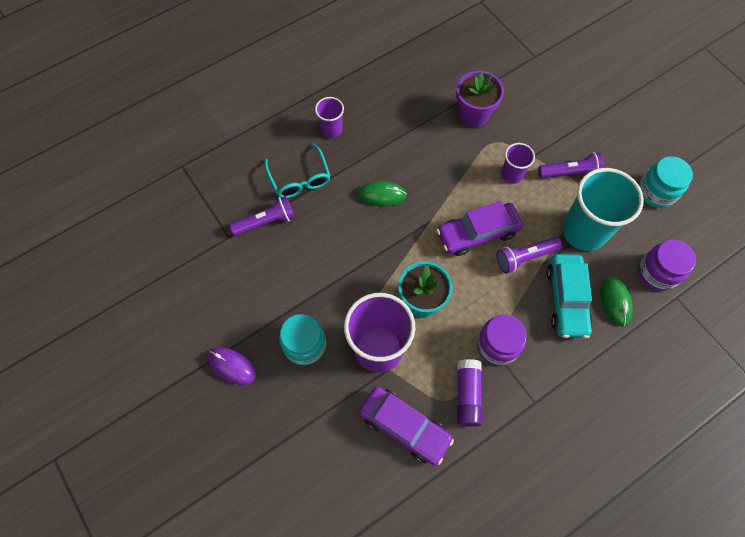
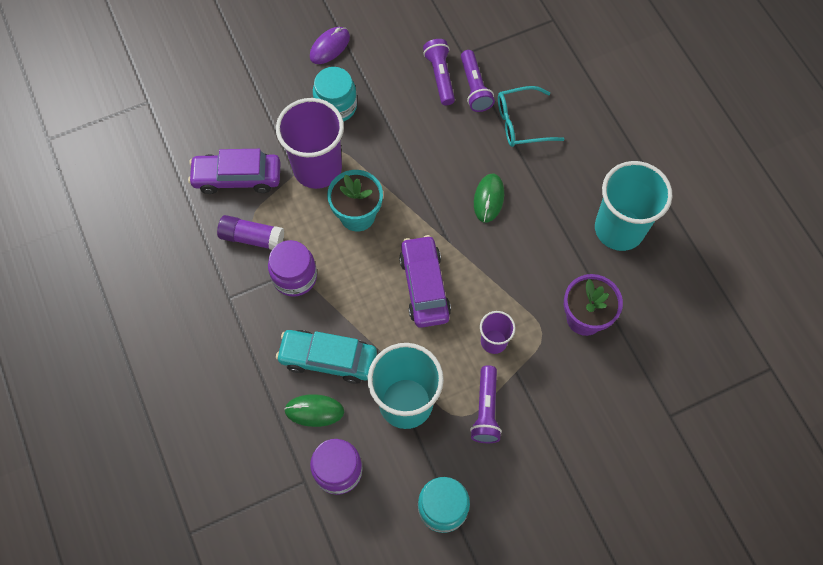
camera: 100 degrees right, 0 degrees up
purple cup [315,97,344,138] -> none
purple car [359,386,454,465] -> purple car turned 45 degrees clockwise [188,149,281,194]
purple flashlight [496,237,562,273] -> purple flashlight moved to [423,39,455,106]
none -> turquoise cup [595,161,673,251]

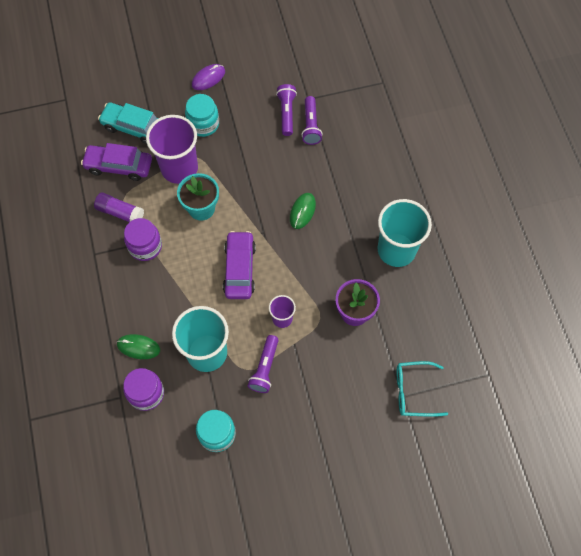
camera: 10 degrees right, 0 degrees up
turquoise car [276,330,377,384] -> turquoise car moved to [98,102,158,145]
turquoise glasses [498,86,564,147] -> turquoise glasses moved to [396,361,448,417]

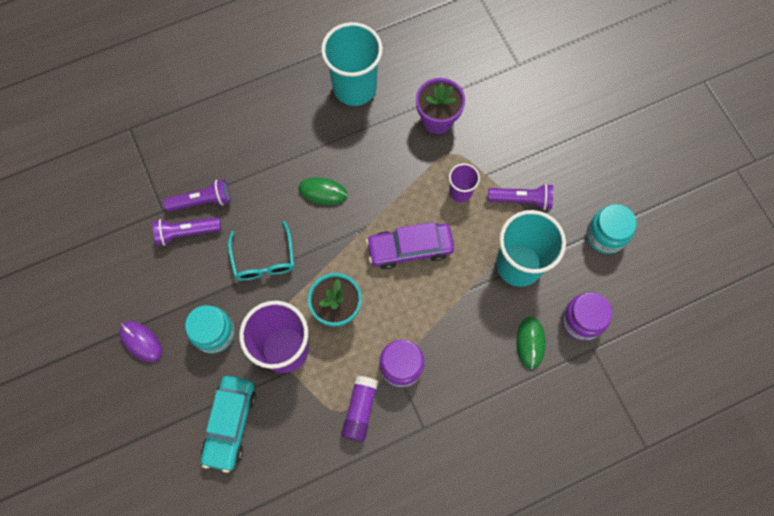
camera: 100 degrees left, 5 degrees up
purple car [81,143,152,181] -> none
turquoise glasses [396,361,448,417] -> turquoise glasses moved to [228,221,294,281]

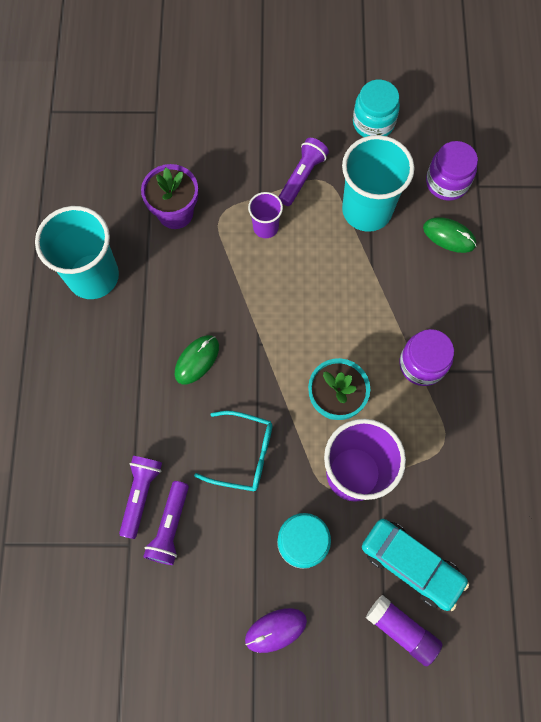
camera: 65 degrees left, 0 degrees up
purple glue stick [341,376,378,442] -> purple glue stick moved to [366,595,443,666]
purple car [366,222,454,269] -> none

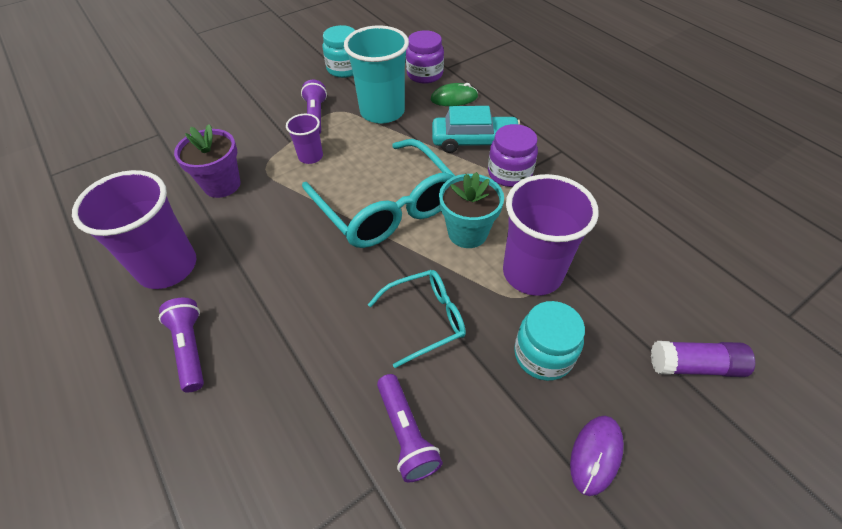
camera: 35 degrees left, 20 degrees down
turquoise cup [35,206,119,299] -> purple cup [72,170,196,289]
purple flashlight [119,456,162,539] -> purple flashlight moved to [159,298,204,393]
green mouse [175,335,219,384] -> none
turquoise car [362,519,469,611] -> turquoise car moved to [432,106,520,153]
none -> turquoise glasses [302,139,455,248]

